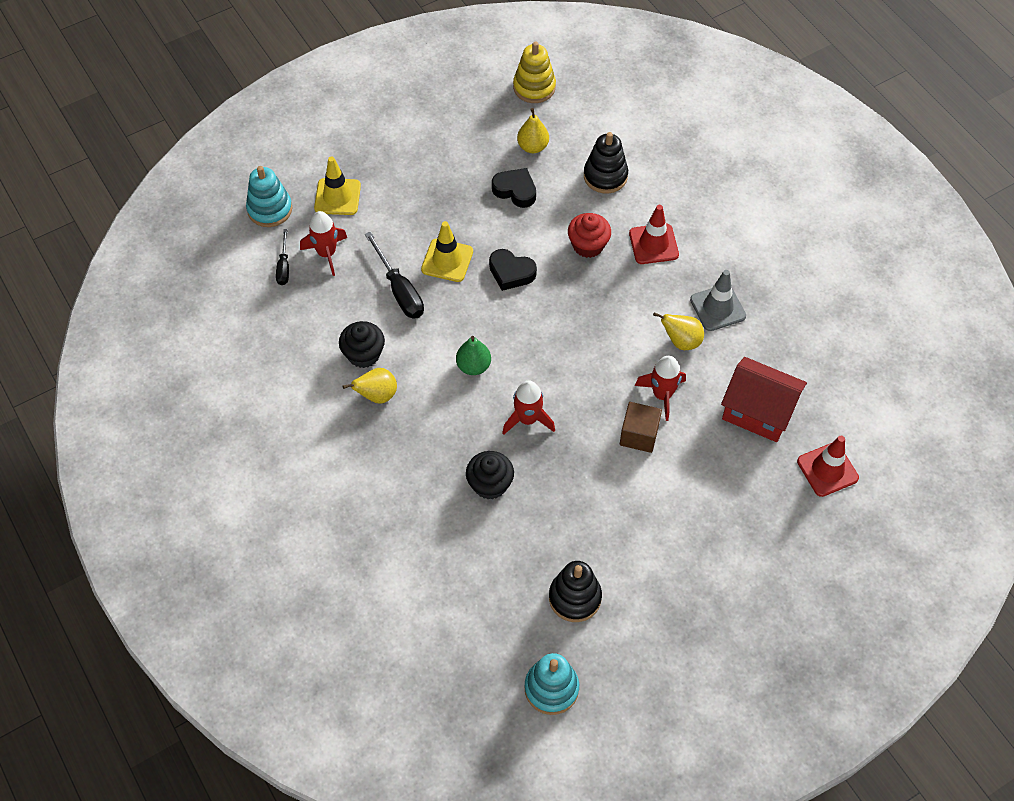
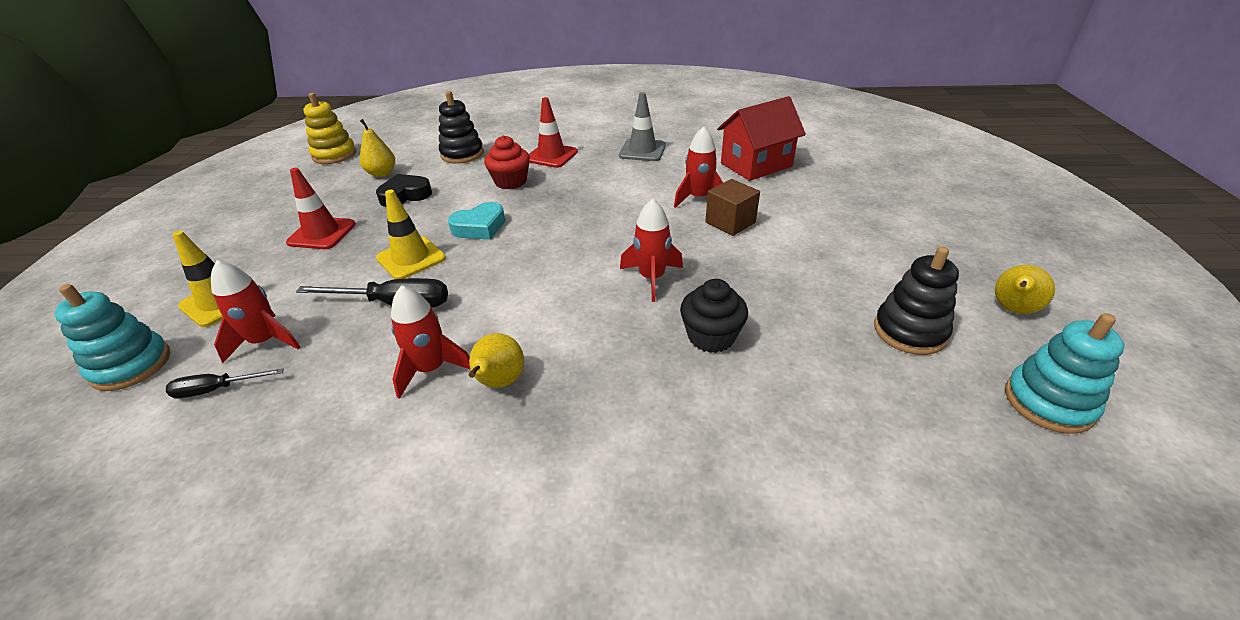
camera: 55 degrees left, 20 degrees down
black screwdriver [276,229,289,285] -> black screwdriver turned 135 degrees clockwise [166,368,284,399]
black cupcake [339,321,385,368] -> red rocket [391,285,470,399]
green pear [456,336,491,375] -> none
black heart [489,249,537,291] -> turquoise heart [448,202,505,240]
yellow pear [653,312,704,350] -> yellow pear moved to [995,265,1055,314]
red traffic cone [797,436,859,497] -> red traffic cone moved to [286,168,356,249]

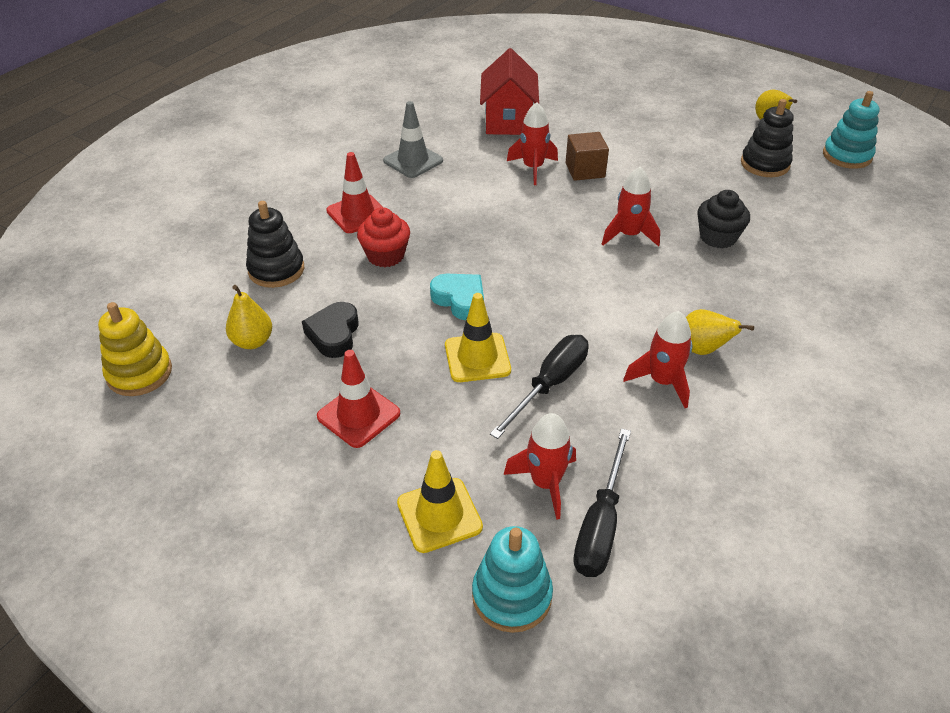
camera: 60 degrees left, 5 degrees up
black screwdriver [166,368,284,399] -> black screwdriver [573,428,631,577], size x1.68
turquoise heart [448,202,505,240] -> turquoise heart turned 45 degrees counterclockwise [430,274,484,320]

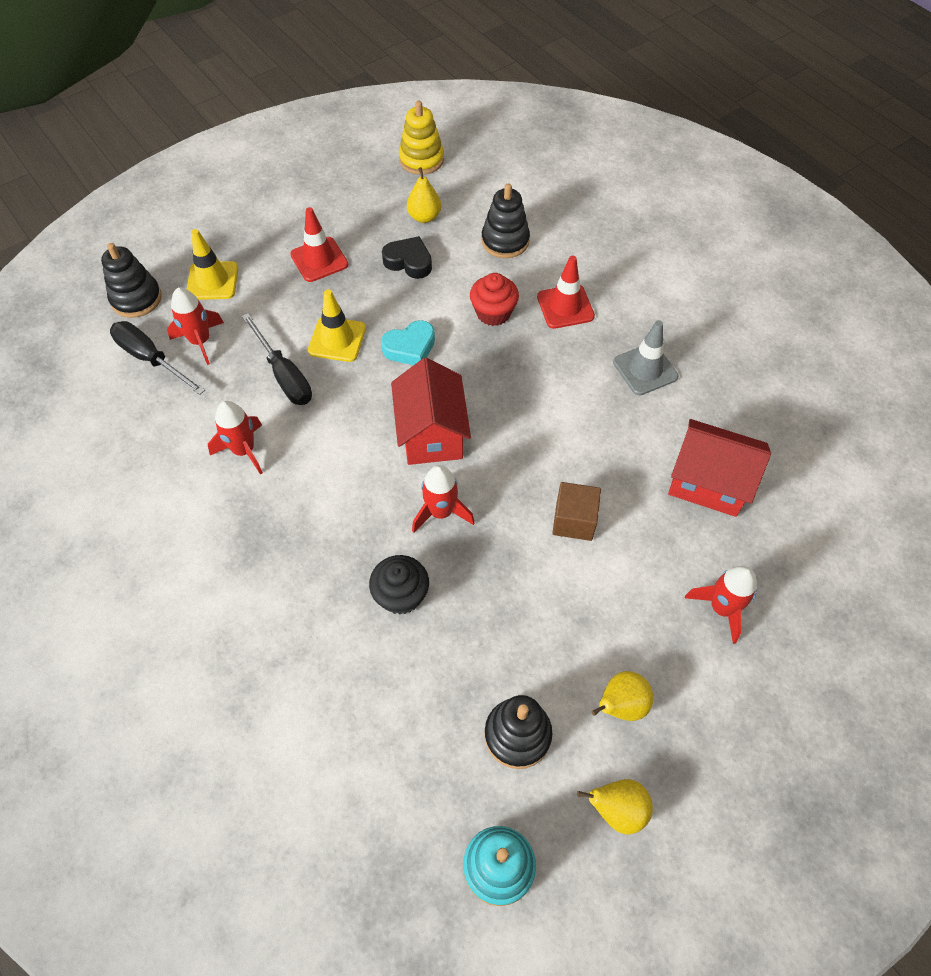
camera: 110 degrees right, 15 degrees up
turquoise stacking toy [472,526,553,633] -> black stacking toy [101,243,162,318]
red rocket [507,102,558,185] -> red rocket moved to [685,566,757,644]
yellow pear [686,309,754,355] -> yellow pear moved to [592,671,653,721]
none -> red house [391,358,471,465]

